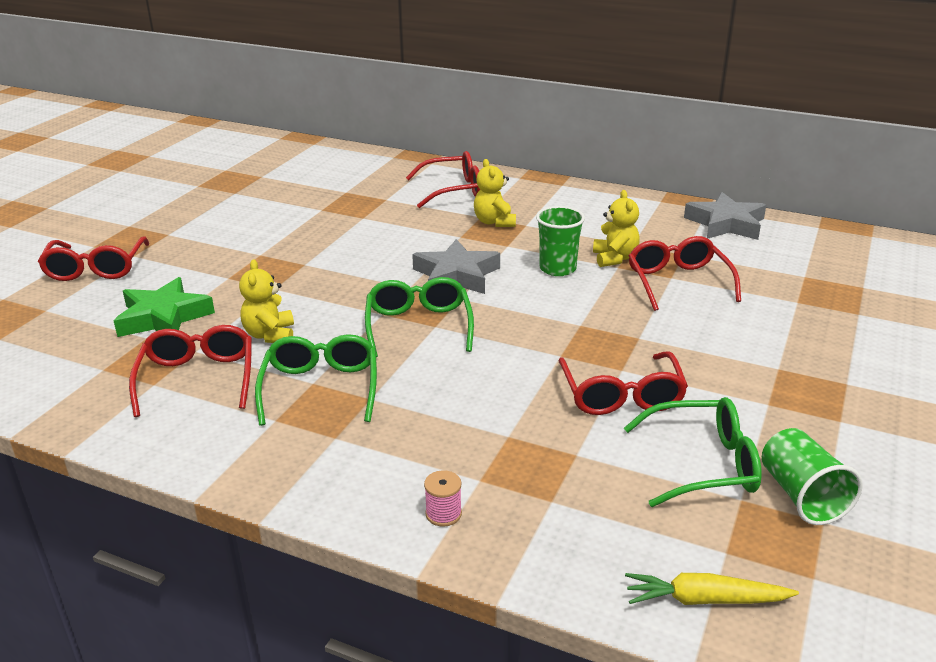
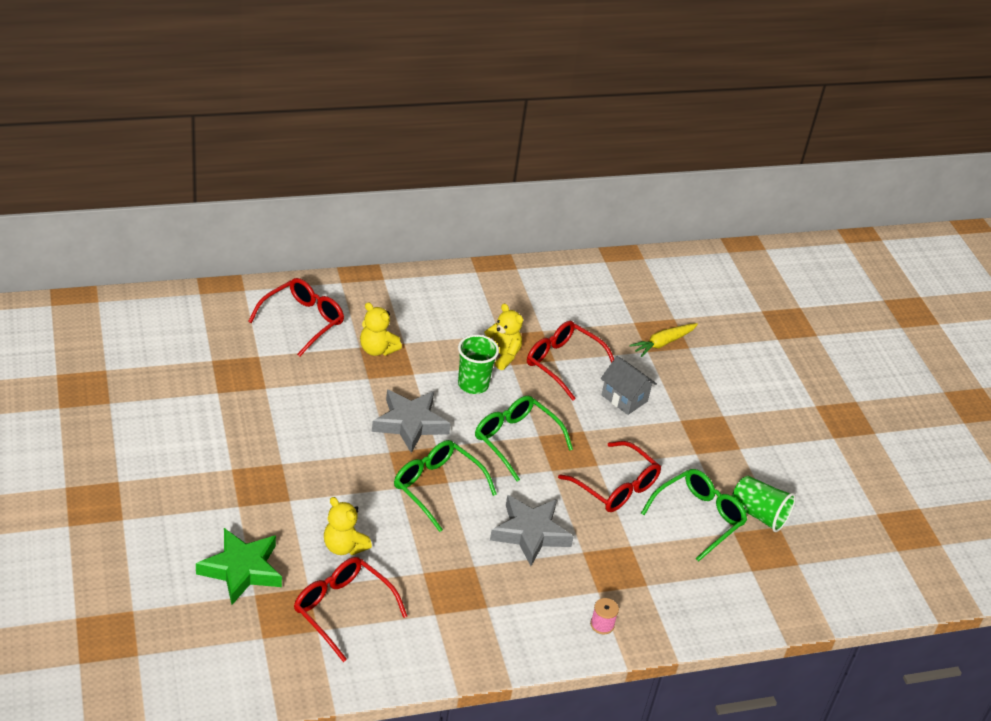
camera: 45 degrees left, 10 degrees up
red glasses [38,237,150,281] -> none
green glasses [255,334,377,426] -> green glasses moved to [475,395,573,481]
yellow carrot [625,573,799,605] -> yellow carrot moved to [629,323,698,357]
grey star [684,192,766,240] -> grey star moved to [490,495,574,566]
none -> grey house [601,356,657,415]

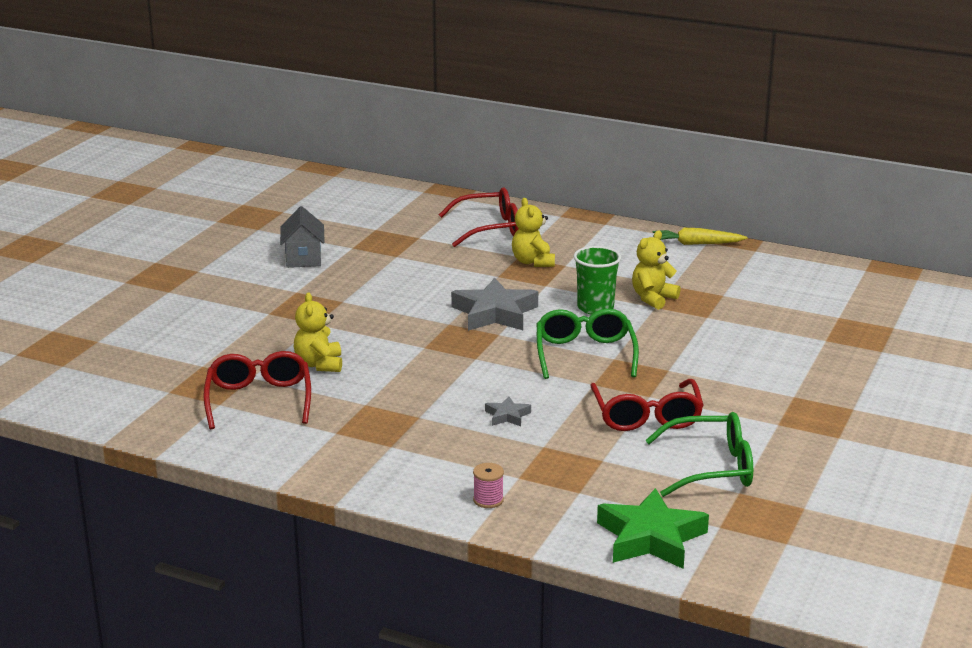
camera: 45 degrees right, 15 degrees down
green star [196,528,282,605] -> green star moved to [597,488,709,569]
green glasses [394,440,497,532] -> none
yellow teddy bear [484,304,523,370] -> yellow teddy bear turned 135 degrees counterclockwise [632,230,681,310]
grey star [490,495,574,566] -> grey star [485,396,531,426], size x0.47
red glasses [527,321,614,401] -> none
grey house [601,356,657,415] -> grey house moved to [280,206,325,268]
yellow carrot [629,323,698,357] -> yellow carrot moved to [652,228,748,245]
green cup [732,475,796,532] -> none

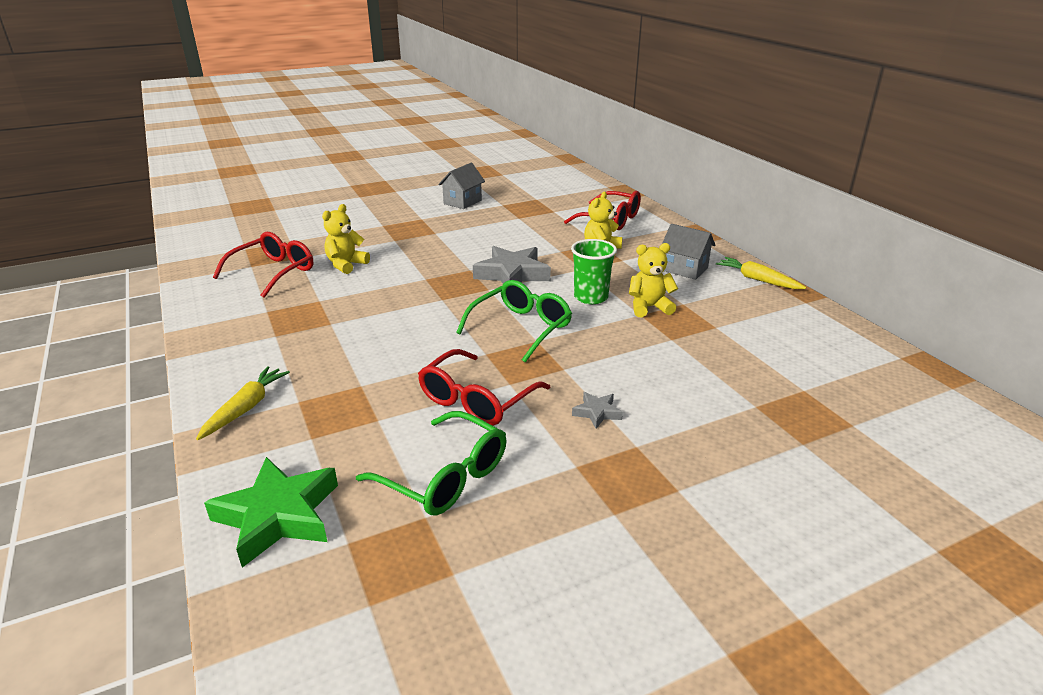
camera: 40 degrees right, 5 degrees up
pink spool [473,463,504,508] -> yellow carrot [196,366,290,440]
grey star [485,396,531,426] -> grey star moved to [572,392,623,429]
none -> grey house [662,224,715,280]

